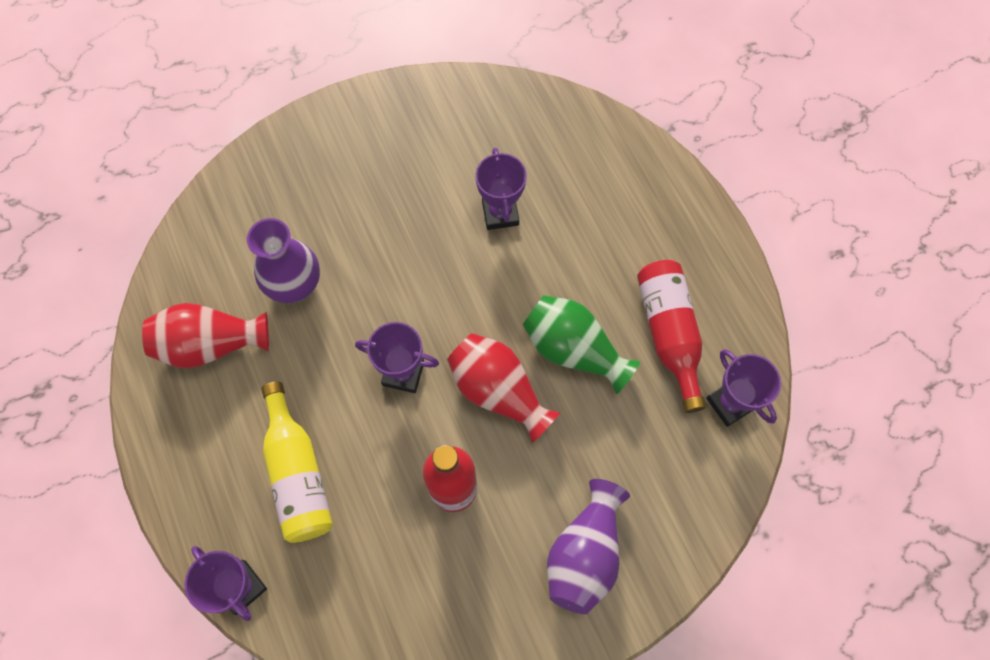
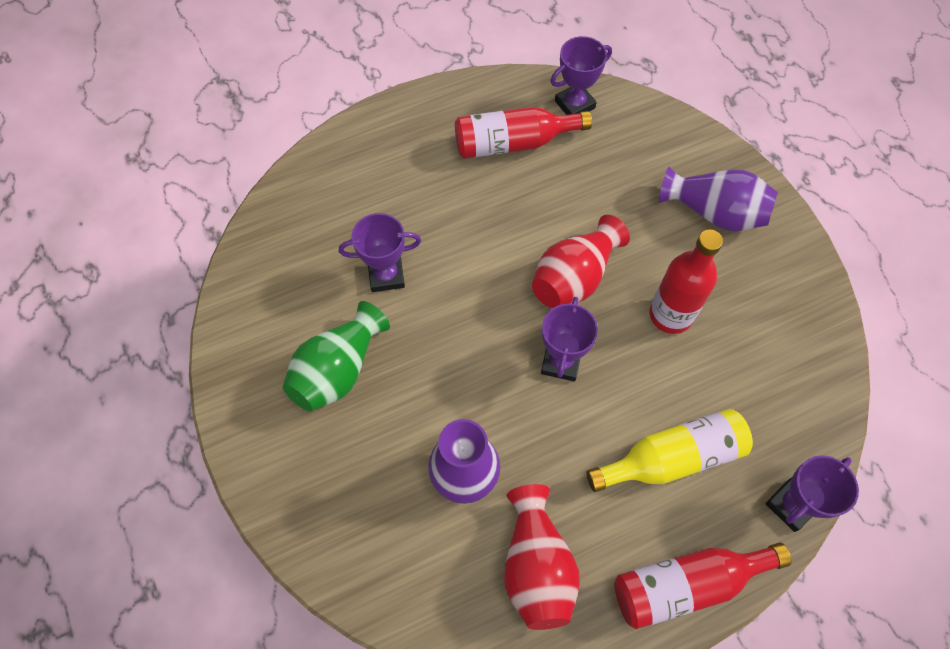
camera: 90 degrees left, 5 degrees down
green vase [523,295,640,394] -> green vase moved to [283,301,390,411]
none -> red bottle [614,542,792,629]

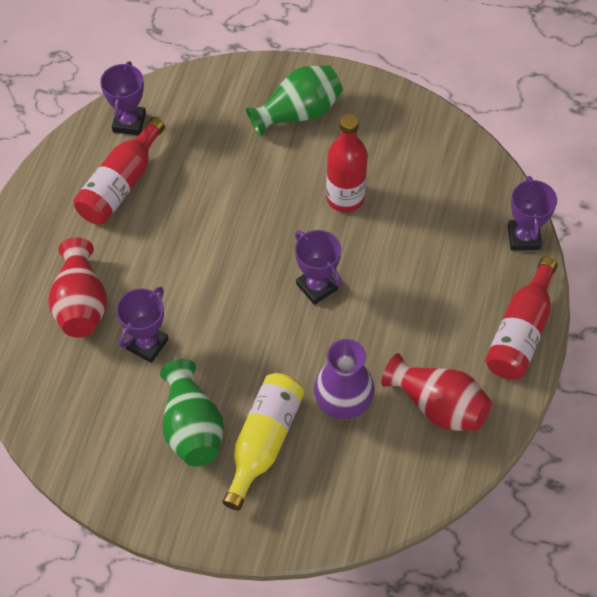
camera: 50 degrees left, 5 degrees down
red vase [532,215,630,308] -> red vase moved to [48,237,107,338]
yellow bottle [586,409,753,492] -> yellow bottle moved to [222,373,304,511]
purple vase [659,167,778,231] -> green vase [245,65,343,137]

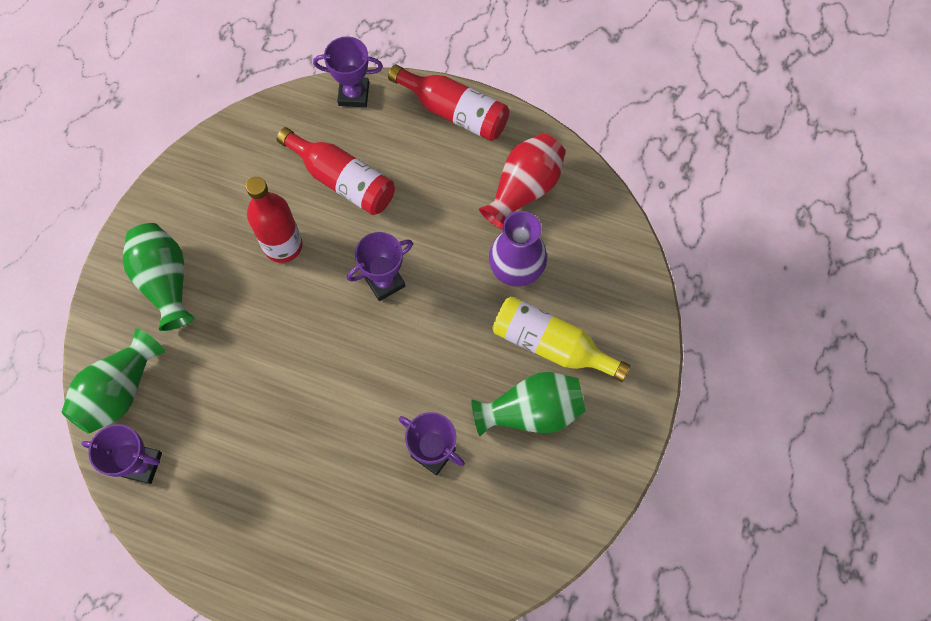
camera: 85 degrees left, 10 degrees up
red vase [48,237,107,338] -> none
red bottle [73,117,165,224] -> red bottle moved to [277,127,395,215]
none -> green vase [61,328,165,434]

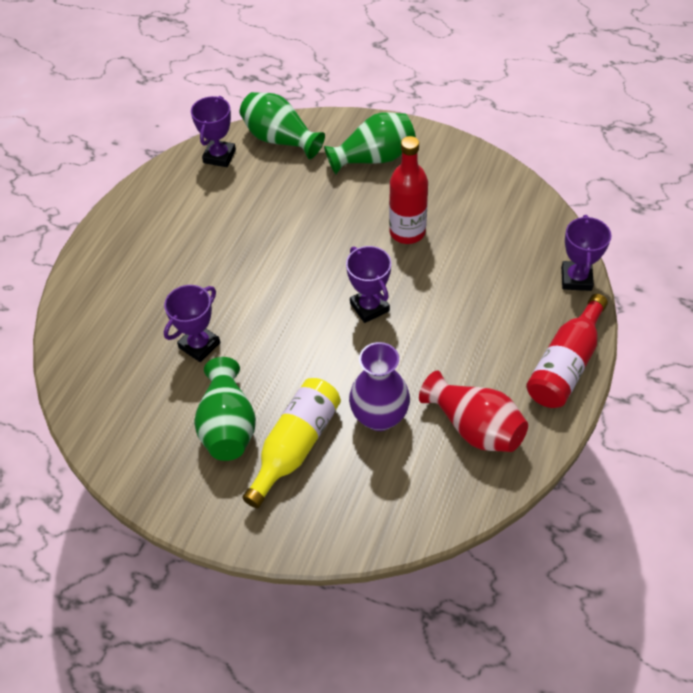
camera: 95 degrees right, 15 degrees down
red bottle [277,127,395,215] -> none

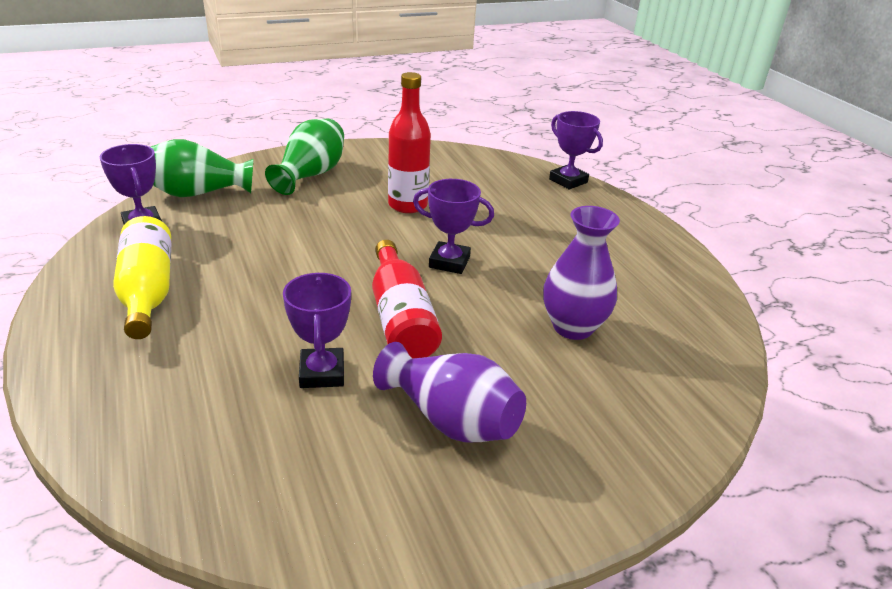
camera: 50 degrees left, 20 degrees down
green vase [194,357,256,461] -> purple vase [373,342,526,442]
yellow bottle [242,378,341,508] -> yellow bottle moved to [113,216,171,339]
red vase [419,370,528,452] -> none
red bottle [526,294,608,408] -> red bottle moved to [372,240,442,359]

